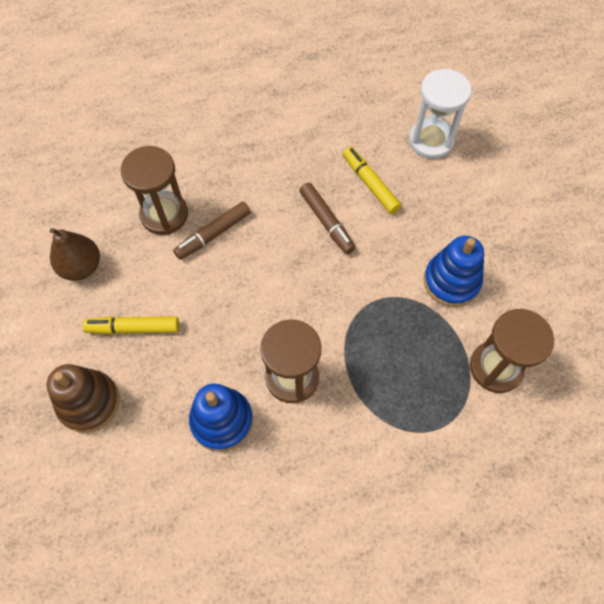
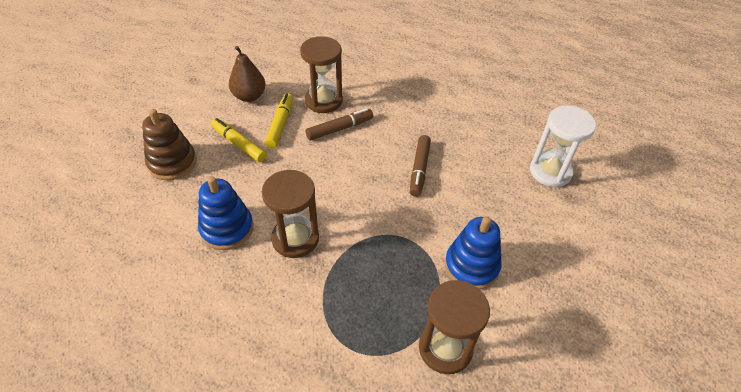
camera: 40 degrees right, 15 degrees down
brown marker [173,202,251,260] -> brown marker turned 150 degrees clockwise [306,108,373,140]
yellow marker [343,147,401,214] -> yellow marker moved to [265,93,293,148]

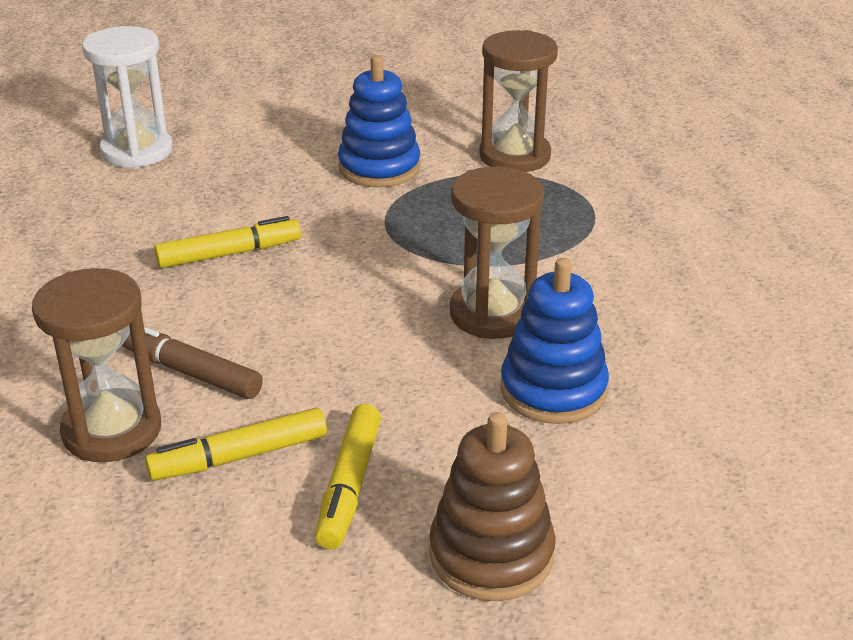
camera: 120 degrees left, 15 degrees down
brown pear [229,46,266,102] -> none
brown marker [410,135,431,197] -> yellow marker [154,216,301,268]

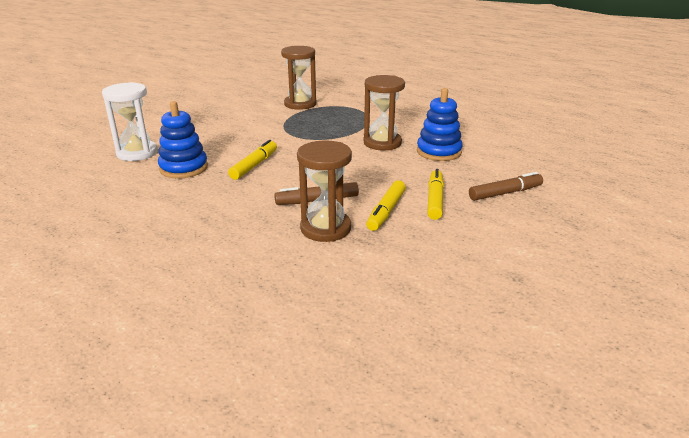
camera: 45 degrees left, 5 degrees down
yellow marker [315,404,381,549] -> yellow marker turned 135 degrees counterclockwise [427,169,444,220]
blue stacking toy [338,55,421,188] -> blue stacking toy moved to [158,101,208,178]
brown stacking toy [429,412,556,601] -> brown marker [469,172,543,201]

